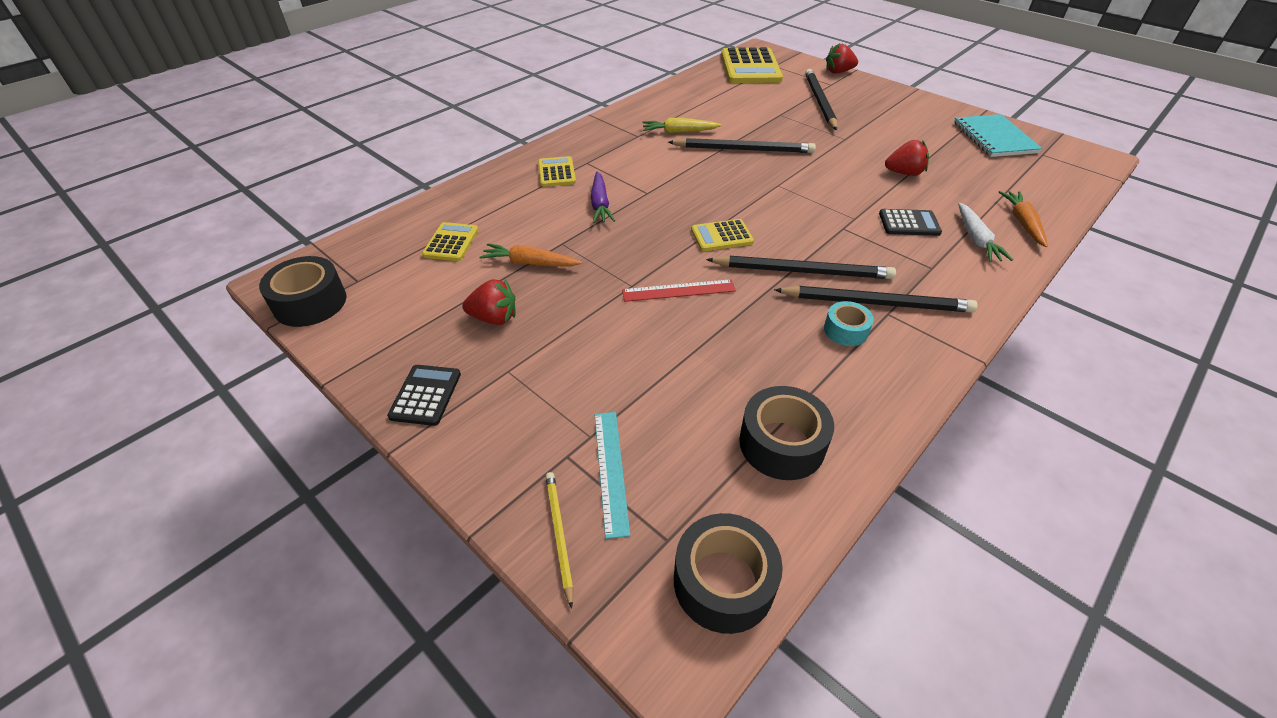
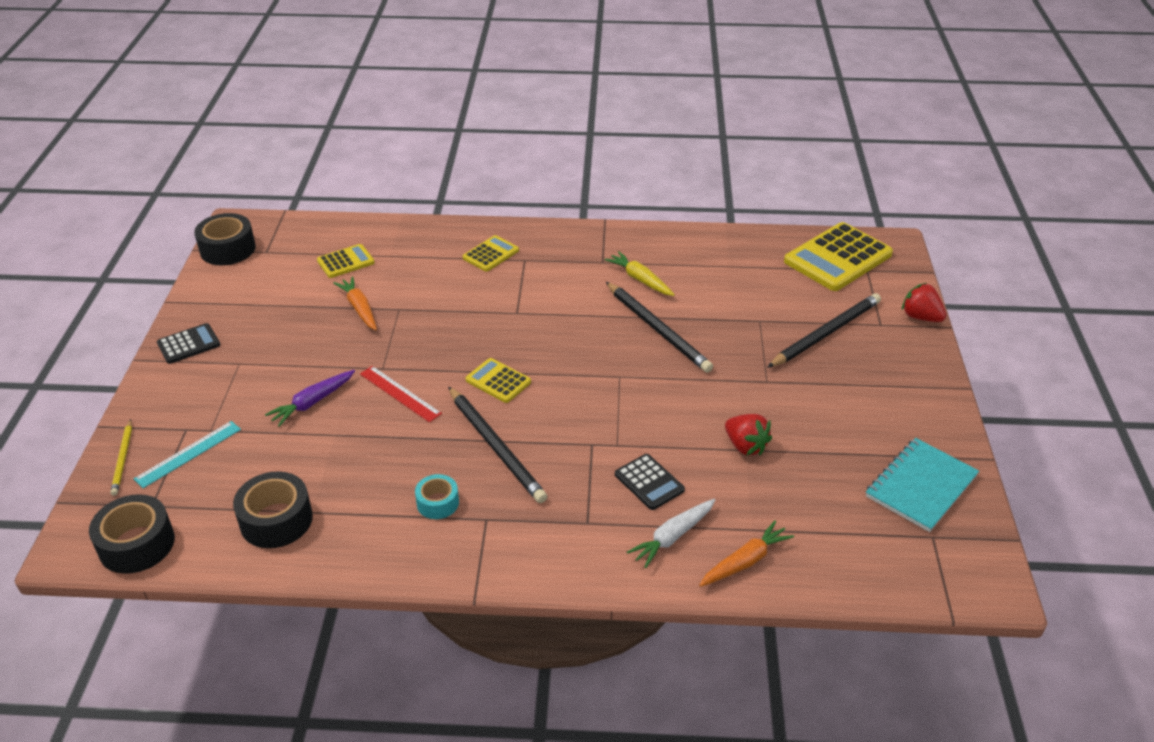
camera: 50 degrees right, 5 degrees down
red strawberry [462,279,516,325] -> none
yellow pencil [545,472,574,609] -> yellow pencil turned 135 degrees clockwise [110,419,132,496]
purple carrot [591,171,615,223] -> purple carrot moved to [265,370,355,427]
black pencil [774,286,977,313] -> none

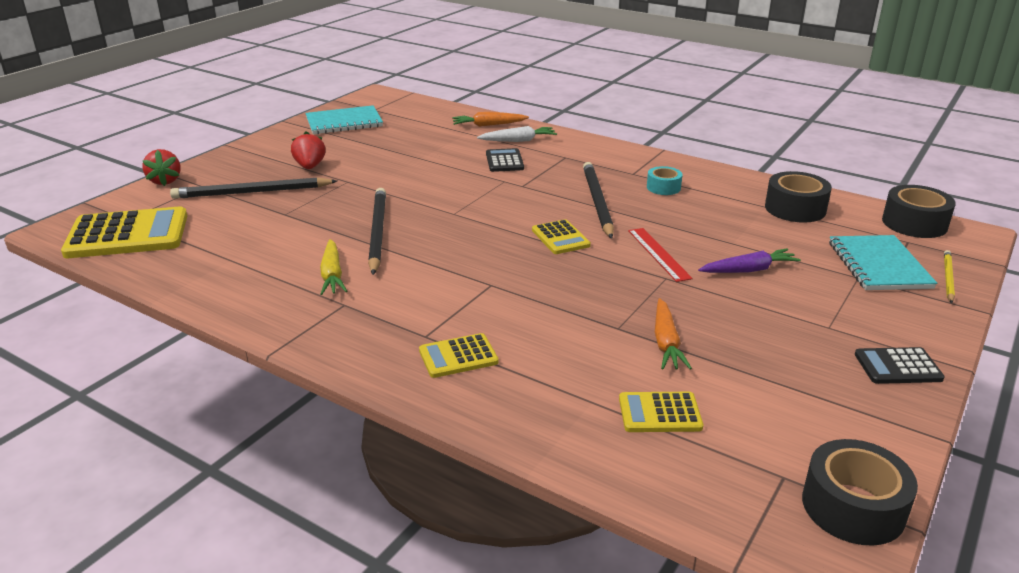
camera: 150 degrees left, 10 degrees down
turquoise ruler [134,421,241,488] -> turquoise notebook [829,235,937,290]
red strawberry [725,414,772,455] -> red strawberry moved to [291,132,326,169]

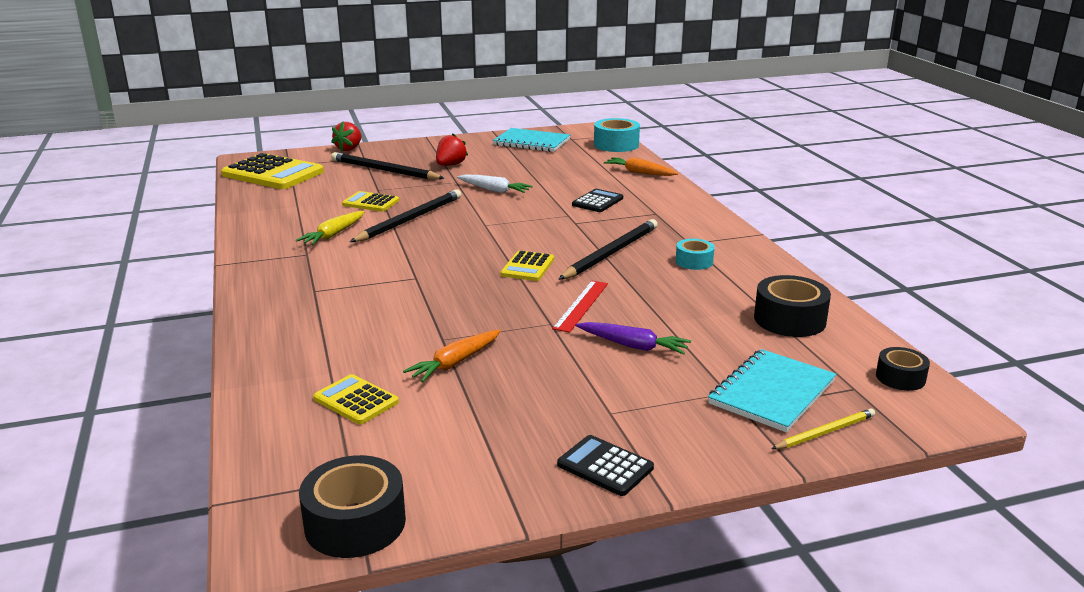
camera: 40 degrees right, 5 degrees down
yellow calculator [419,333,499,378] -> yellow calculator moved to [342,191,399,212]
white carrot [477,126,557,142] -> white carrot moved to [457,174,533,193]
black tape [882,185,956,238] -> black tape [876,347,930,391], size x0.60
none -> turquoise tape [594,118,640,152]

